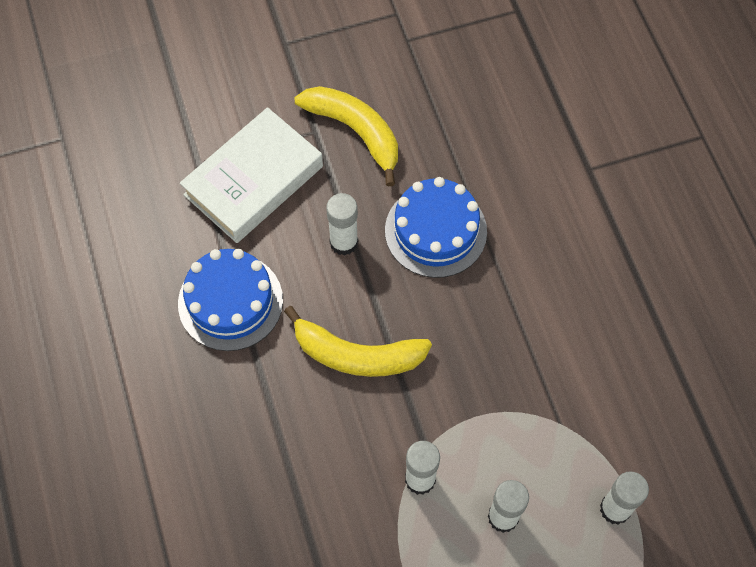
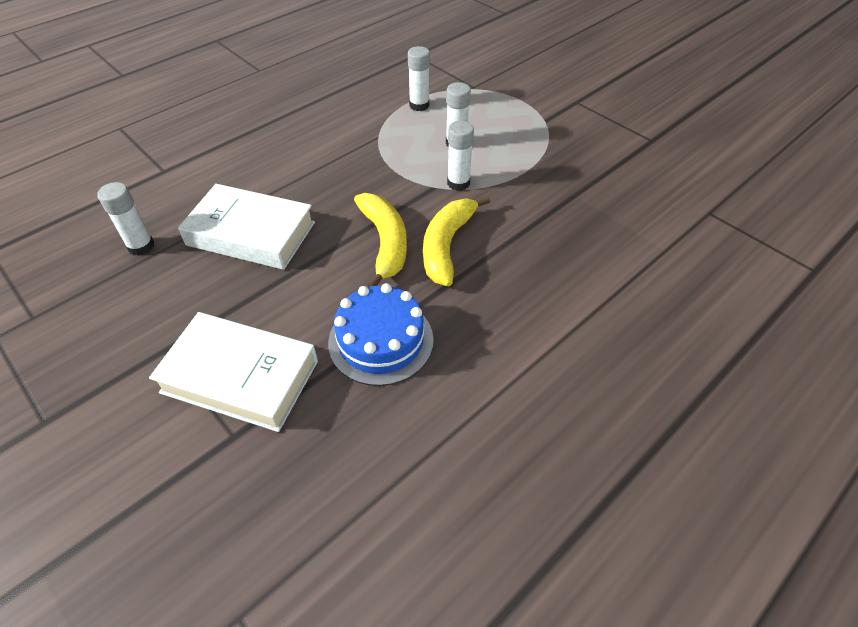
camera: 115 degrees left, 15 degrees down
yellow banana [295,86,398,186] -> yellow banana moved to [423,196,490,286]
white glue stick [326,193,358,256] -> white glue stick moved to [97,182,154,256]
blue cake [385,177,487,278] -> white book [178,184,315,270]

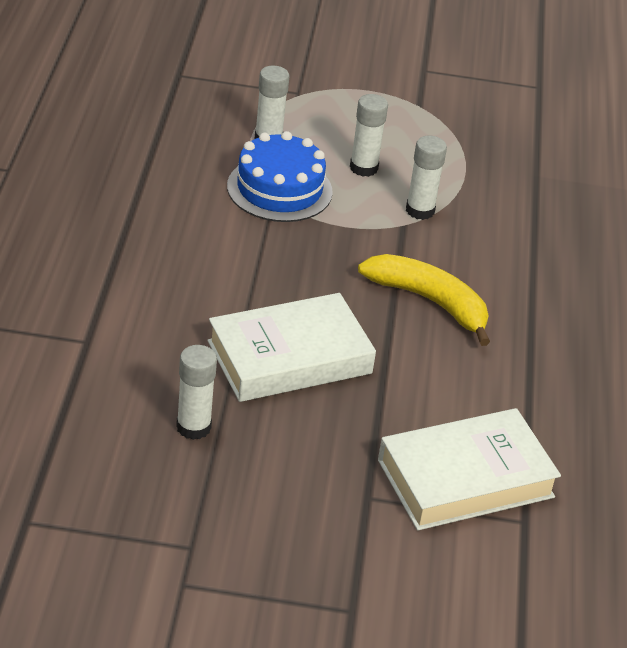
camera: 45 degrees left, 10 degrees down
blue cake [328,283,434,386] -> blue cake moved to [227,131,333,222]
yellow banana [423,196,490,286] -> none

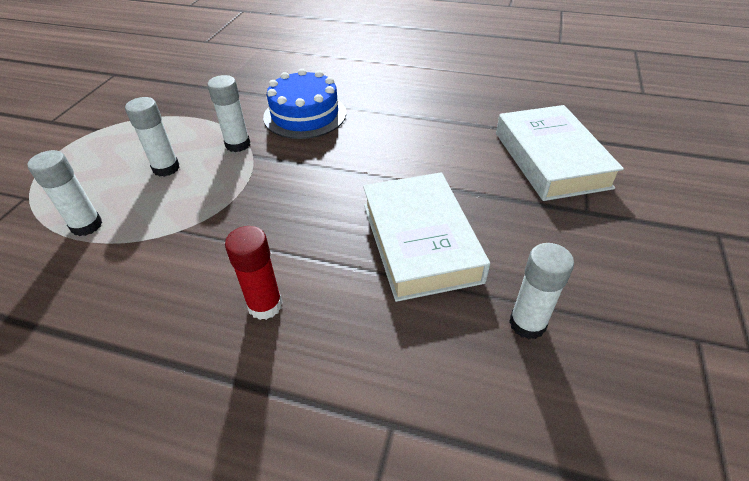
camera: 75 degrees left, 5 degrees up
blue cake [227,131,333,222] -> blue cake moved to [263,69,346,139]
yellow banana [358,254,490,346] -> none
none -> red glue stick [225,226,283,320]

